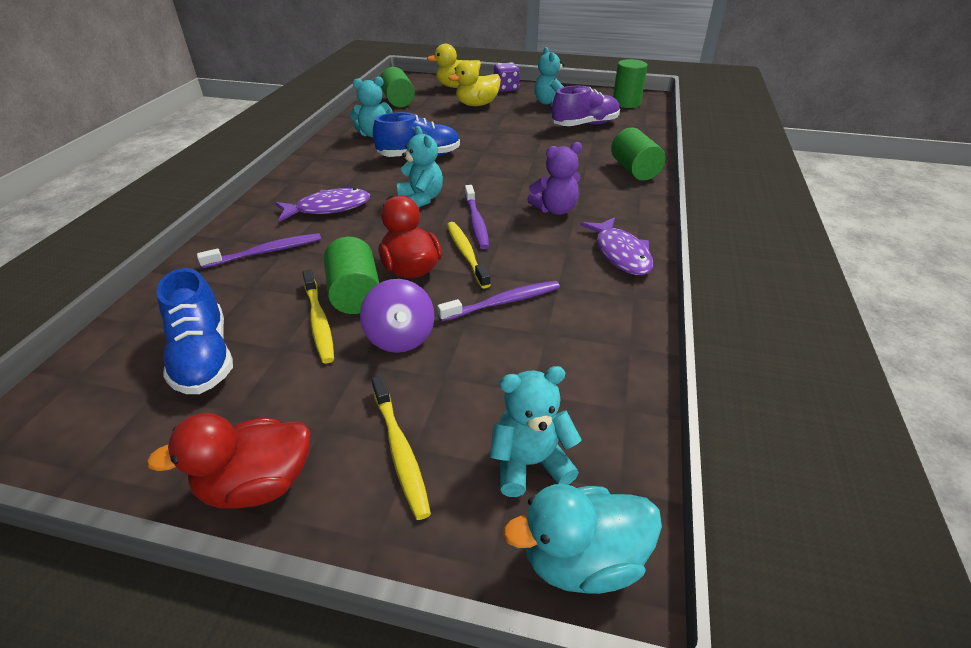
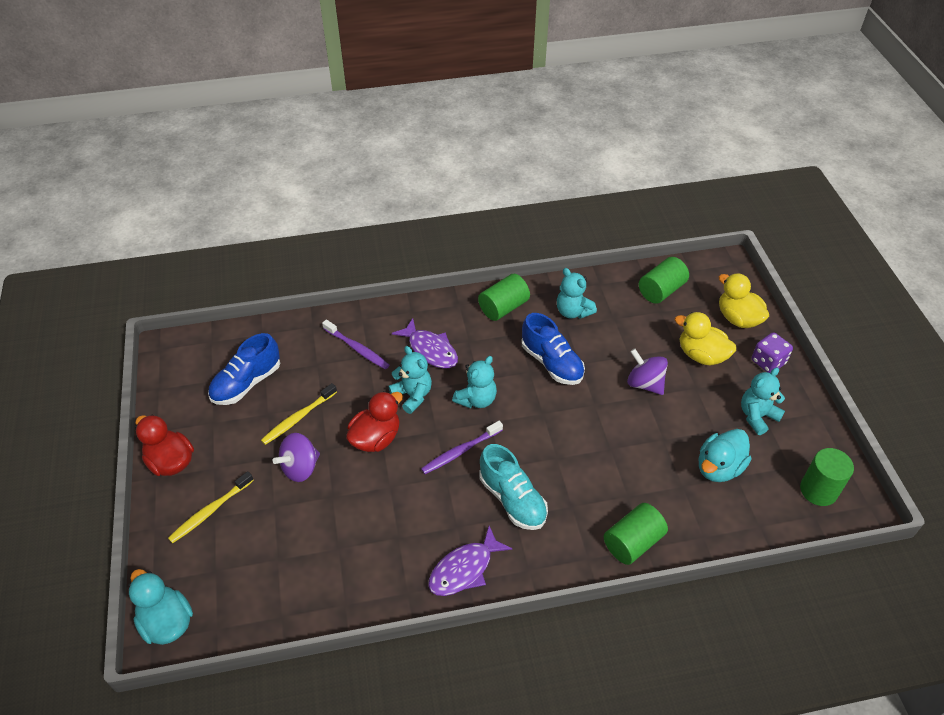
camera: 65 degrees right, 10 degrees up
green cylinder [324,237,379,314] -> green cylinder moved to [478,274,530,321]
purple toothbrush [437,281,560,322] -> none
yellow toothbrush [447,222,491,289] -> none
turquoise teddy bear [490,366,582,497] -> turquoise teddy bear moved to [388,346,432,414]
purple teddy bear [527,142,582,215] -> turquoise shoe [479,444,548,530]
purple shoe [552,85,620,126] -> turquoise duck [699,429,751,482]
none -> purple spinning top [627,348,668,395]

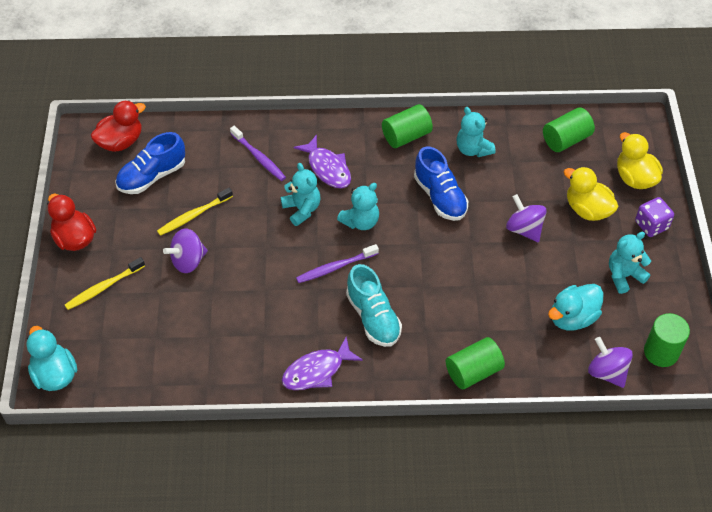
camera: 10 degrees right, 5 degrees up
red duck [346,391,403,452] -> red duck moved to [91,100,146,152]
none -> purple spinning top [588,337,633,388]

